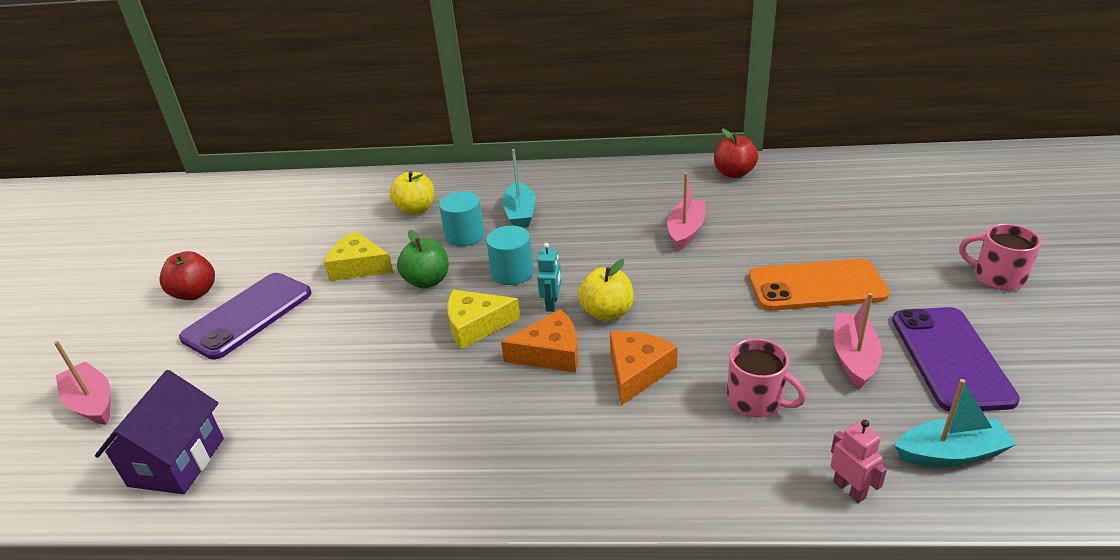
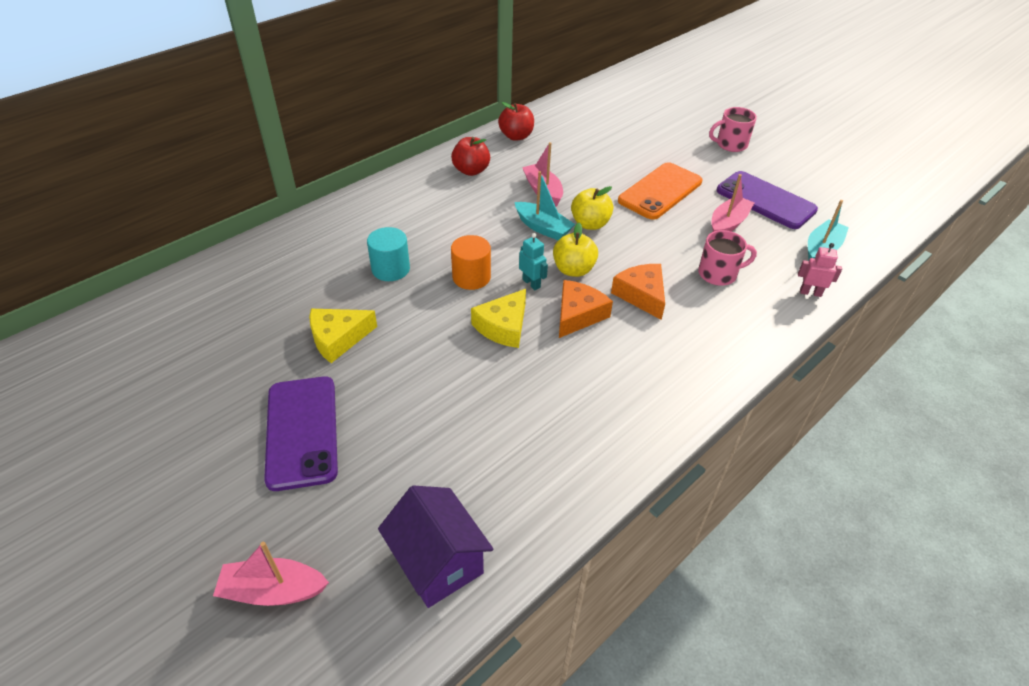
camera: 50 degrees left, 10 degrees up
red apple [159,251,215,300] -> red apple moved to [451,137,490,176]
yellow apple [389,171,434,215] -> yellow apple moved to [571,186,613,230]
green apple [397,230,449,289] -> none
turquoise cylinder [486,226,534,285] -> orange cylinder [451,235,491,290]
turquoise boat [502,149,535,227] -> turquoise boat moved to [515,171,575,240]
pink boat [834,293,882,388] -> pink boat turned 75 degrees clockwise [711,174,754,232]

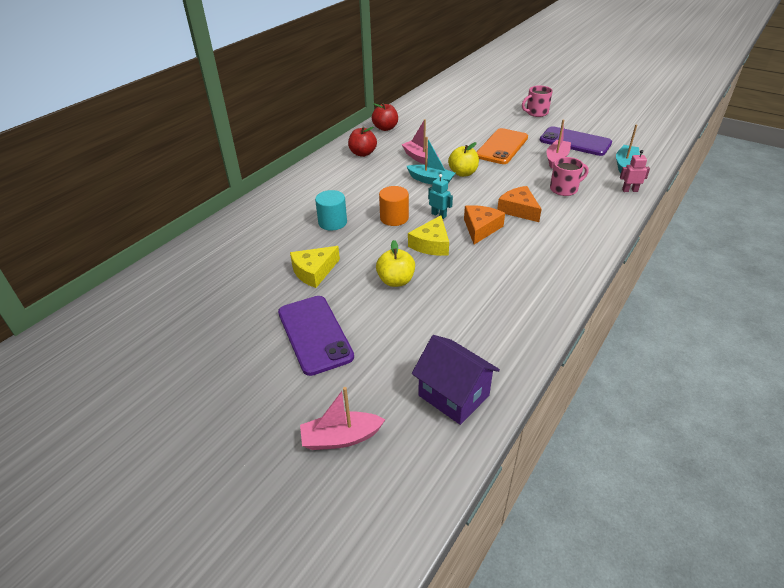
camera: 10 degrees left, 5 degrees down
yellow apple [553,223,598,277] -> yellow apple moved to [376,240,415,287]

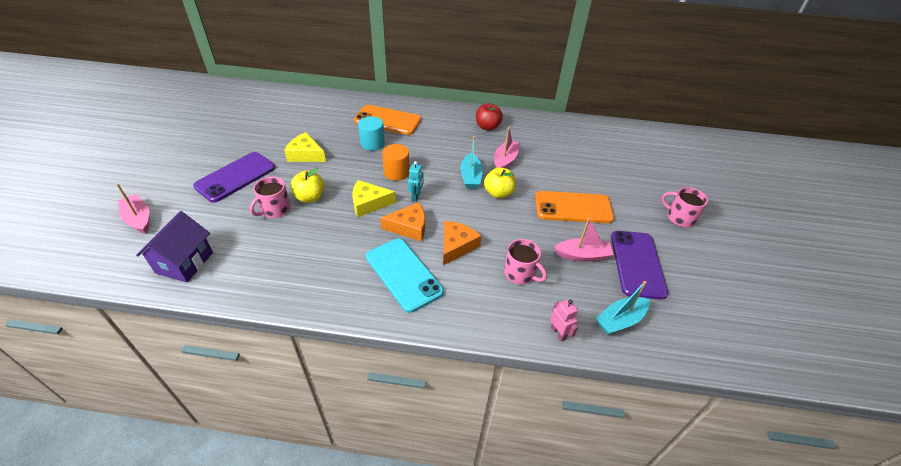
camera: 60 degrees right, 5 degrees up
red apple [372,103,398,131] -> none
turquoise boat [616,125,640,173] -> turquoise boat turned 150 degrees clockwise [596,281,650,335]
none -> pink mug [249,177,291,218]
none -> orange phone [354,105,421,135]
none -> turquoise phone [366,238,444,313]

